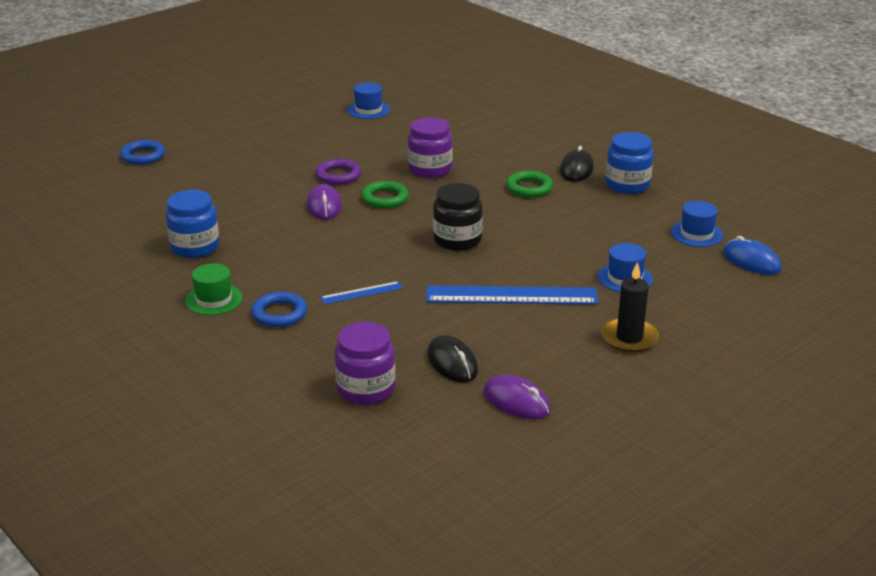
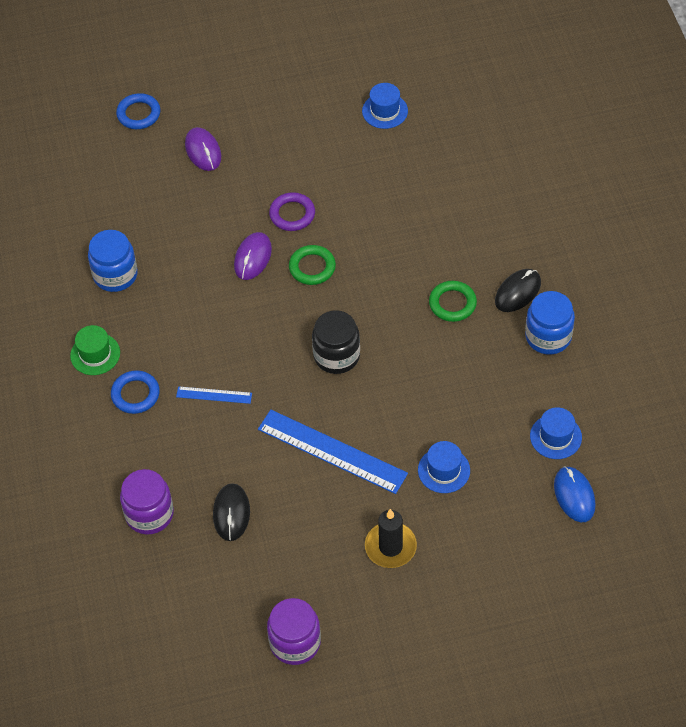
camera: 30 degrees right, 25 degrees up
purple jar [408,117,453,178] -> purple jar moved to [267,598,321,665]
purple mouse [483,375,551,419] -> purple mouse moved to [185,127,221,171]

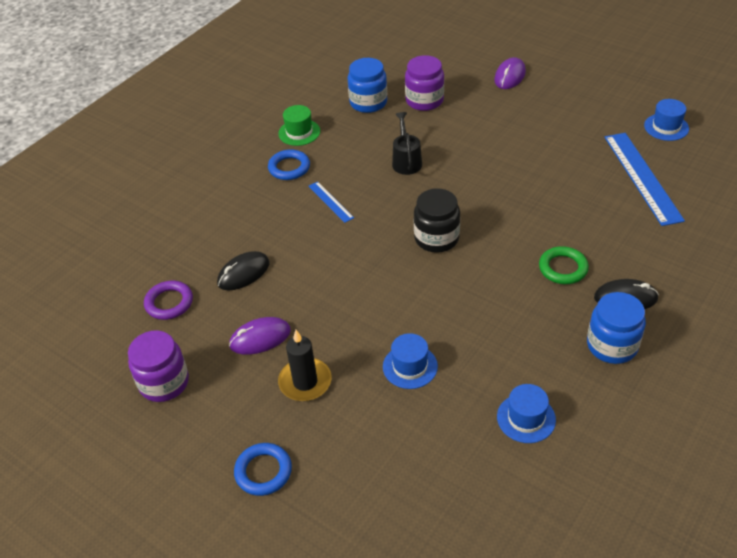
camera: 50 degrees right, 10 degrees down
blue ring [116,93,160,129] -> blue ring moved to [234,443,292,496]
purple jar [120,469,174,535] -> purple jar moved to [405,55,444,111]
purple mouse [234,232,272,280] -> purple mouse moved to [229,317,291,355]
blue ruler [258,410,408,494] -> blue ruler moved to [604,133,685,226]
purple ring [269,192,315,231] -> purple ring moved to [144,281,193,320]
green ring [289,245,336,285] -> none
blue mouse [554,466,596,522] -> none
none -> black watering can [392,112,422,175]

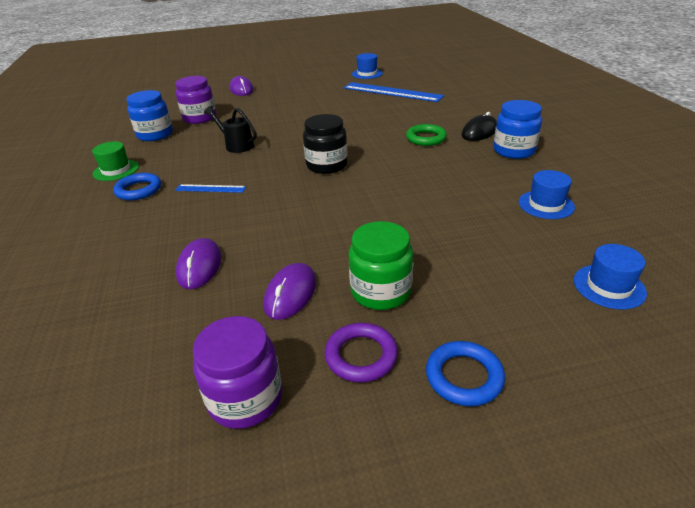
camera: 50 degrees left, 10 degrees down
purple ring [144,281,193,320] -> purple ring moved to [325,323,398,383]
black mouse [217,251,269,290] -> purple mouse [176,238,222,289]
black candle [278,330,332,401] -> green jar [349,221,413,310]
blue hat [383,333,438,389] -> blue hat moved to [574,244,647,310]

